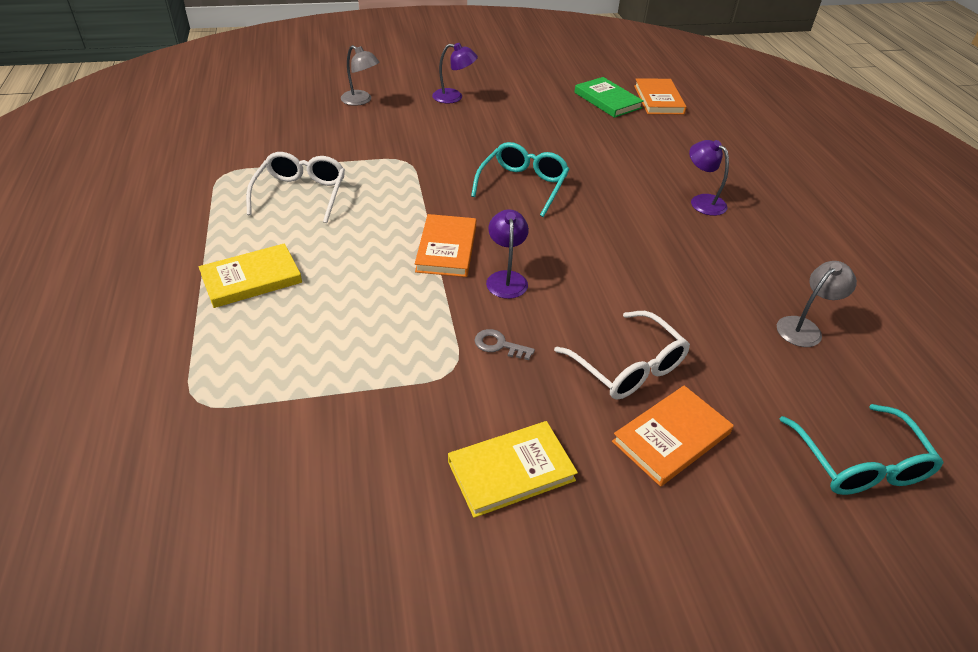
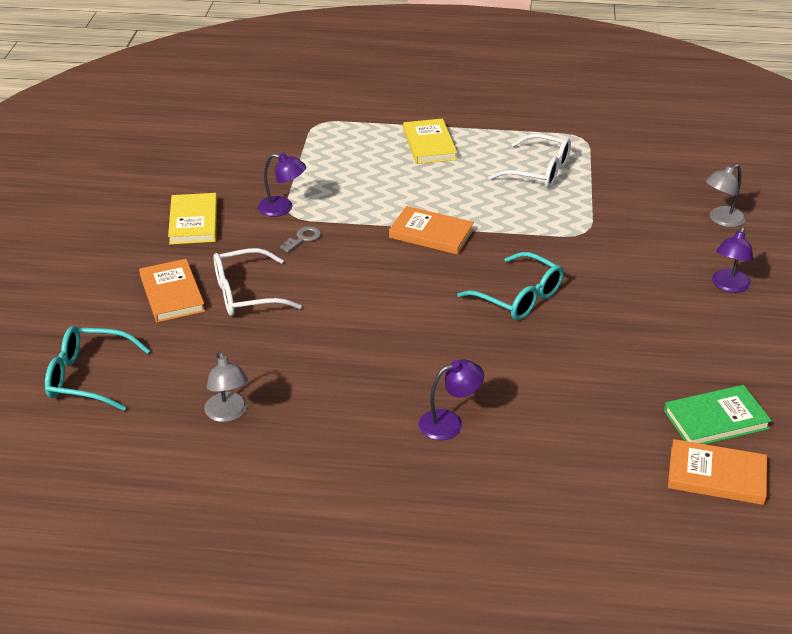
camera: 110 degrees right, 5 degrees down
purple lamp [486,209,529,299] -> purple lamp moved to [258,153,306,217]

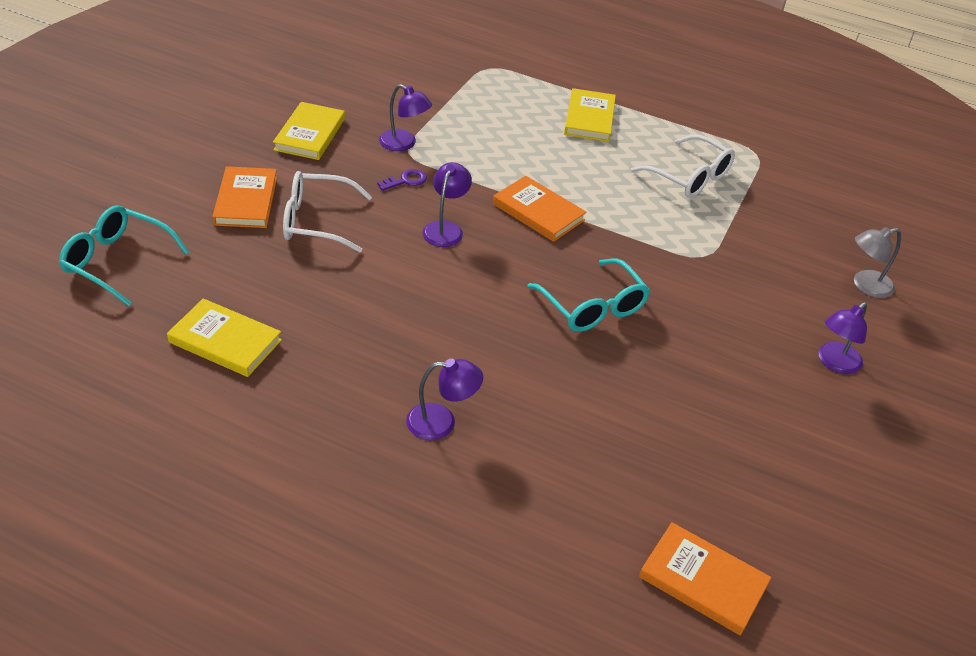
camera: 15 degrees right, 5 degrees up
grey lamp [204,351,248,422] -> yellow book [167,298,282,377]
grey key [280,226,321,252] -> purple key [377,169,427,191]
green book [664,385,772,444] -> none
none -> purple lamp [422,162,472,247]

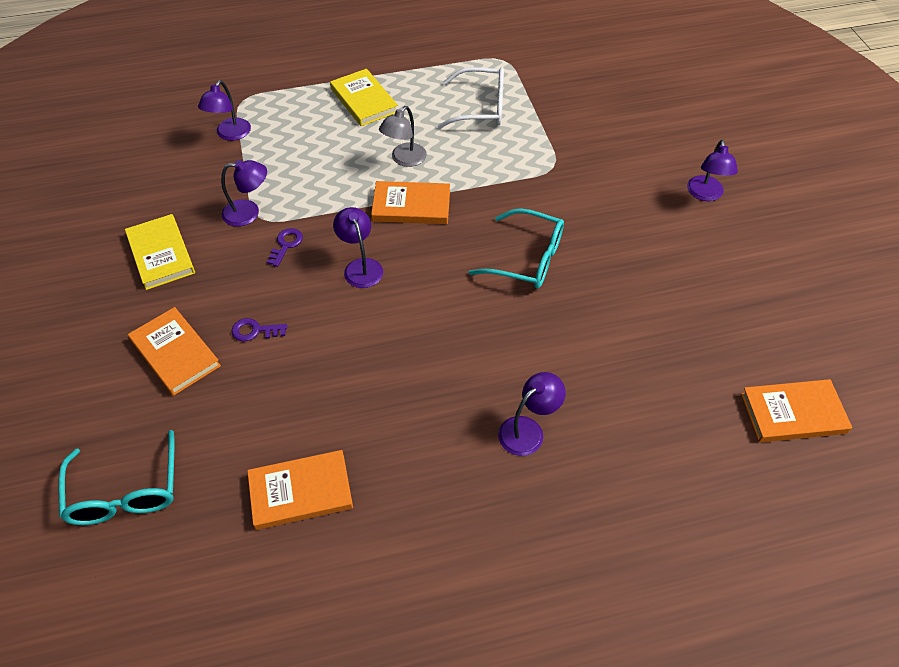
camera: 35 degrees left, 10 degrees up
turquoise glasses [59,205,189,306] -> turquoise glasses turned 90 degrees counterclockwise [59,430,175,525]
yellow book [167,298,282,377] -> orange book [247,450,353,530]
white glasses [283,171,372,253] -> purple key [231,318,287,341]
grey lamp [854,227,901,298] -> grey lamp moved to [379,106,427,167]
none -> purple lamp [198,80,251,141]

